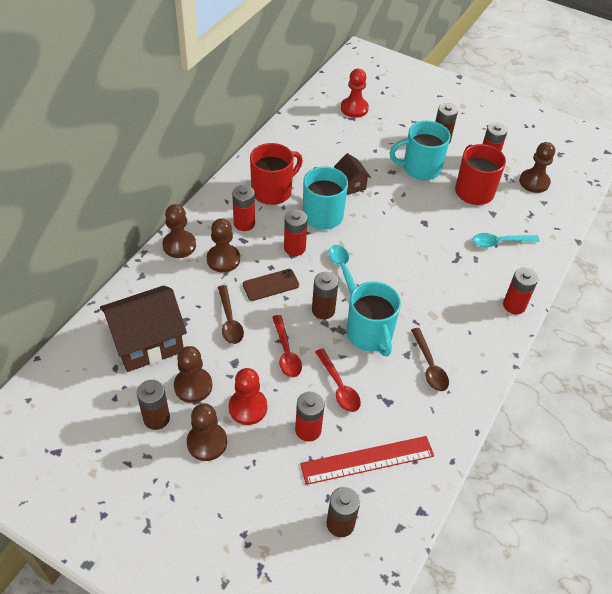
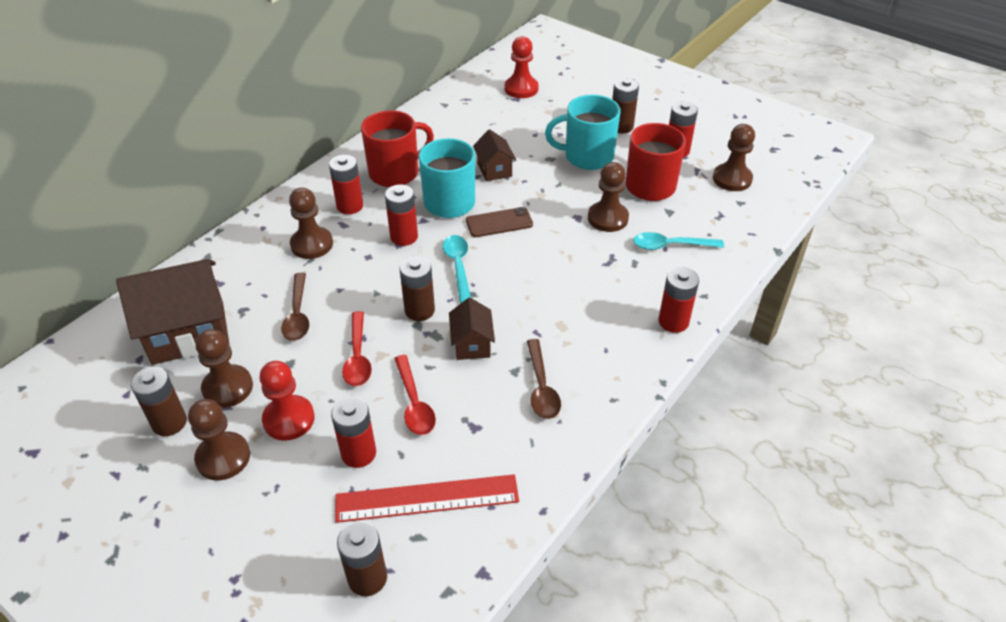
camera: 10 degrees right, 5 degrees down
brown pawn [162,204,196,258] -> brown pawn moved to [588,162,629,232]
brown phone [243,269,299,301] -> brown phone moved to [466,207,533,237]
turquoise mug [347,282,401,356] -> brown house [449,298,495,360]

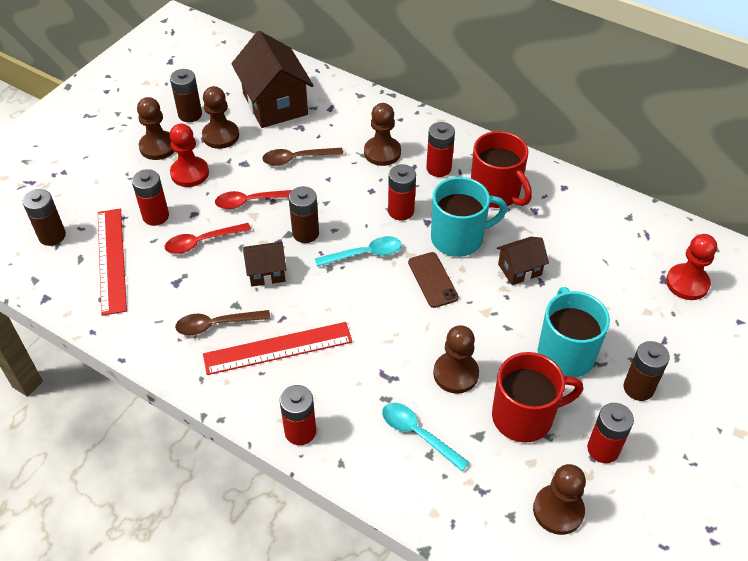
camera: 85 degrees right, 5 degrees up
turquoise spoon [633,232,724,250] -> turquoise spoon turned 45 degrees counterclockwise [382,403,470,471]
none -> red ruler [203,322,352,375]

